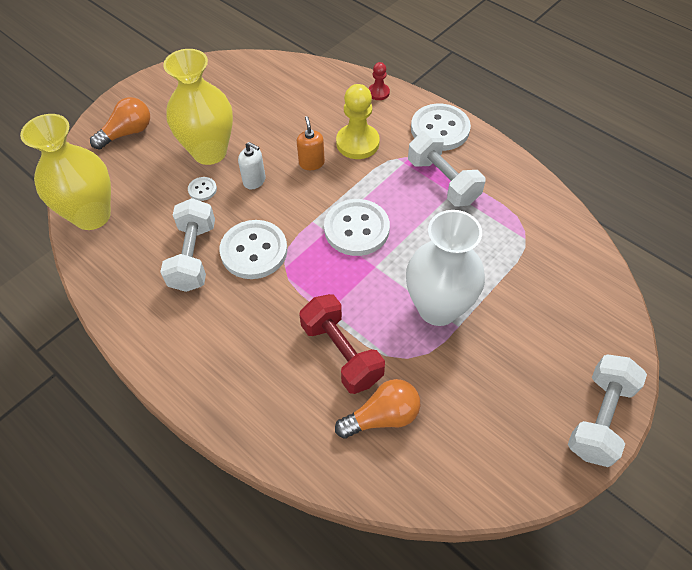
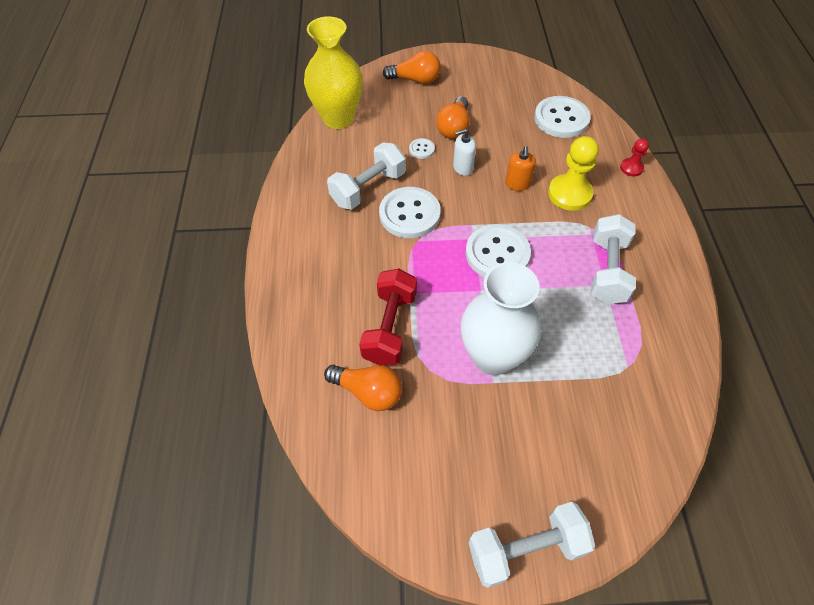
camera: 45 degrees right, 0 degrees up
yellow vase [163,49,233,165] -> orange light bulb [436,96,470,139]
white soap dispenser [238,142,266,189] -> white soap dispenser turned 90 degrees clockwise [453,129,476,176]
orange soap dispenser [297,116,325,170] -> orange soap dispenser turned 150 degrees clockwise [505,146,536,191]
white button [411,104,471,151] -> white button moved to [534,96,591,138]

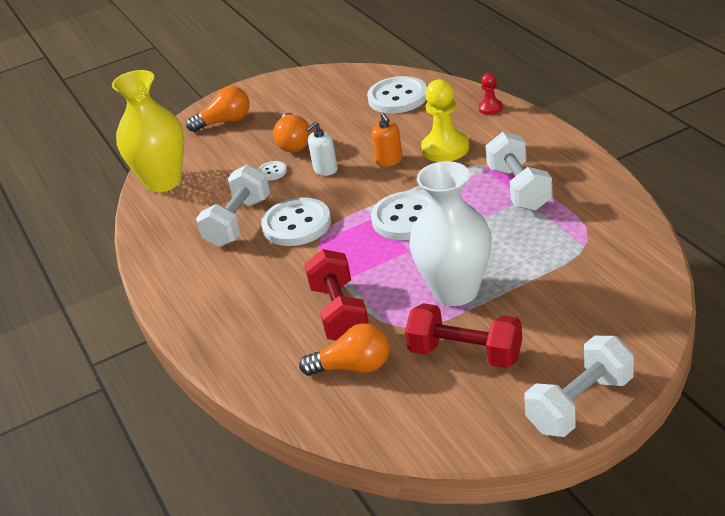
camera: 20 degrees left, 20 degrees down
none -> red dumbbell [405,303,522,369]

